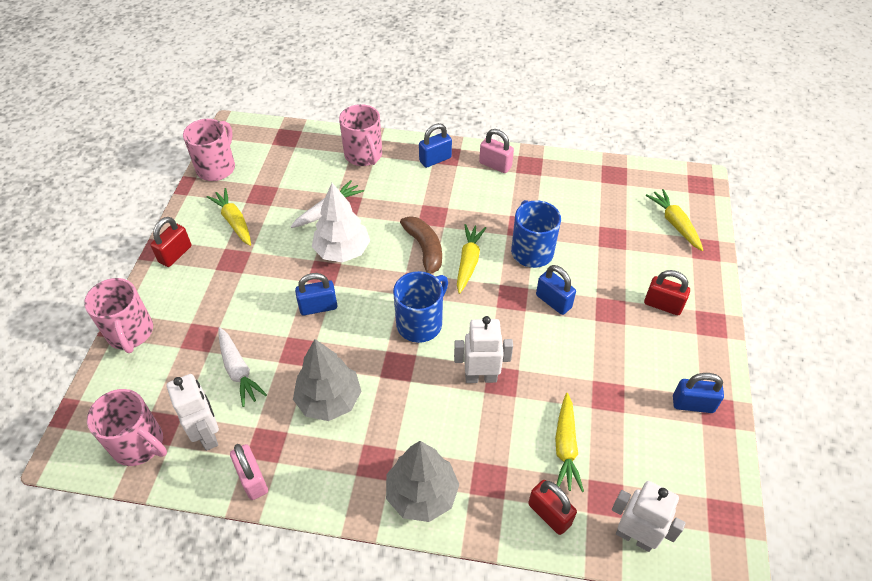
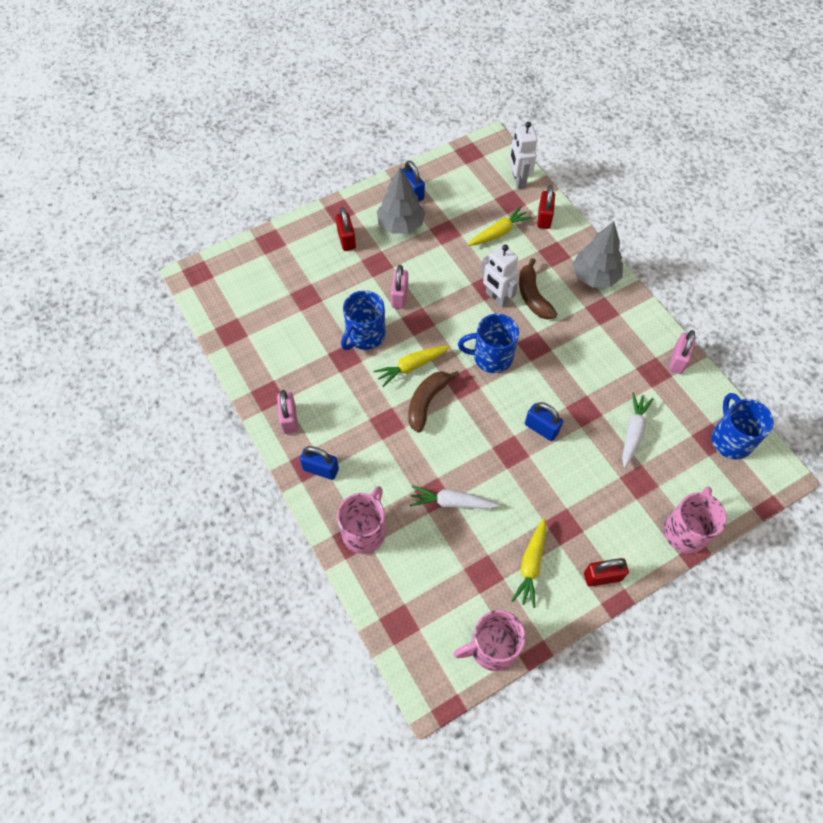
camera: 130 degrees left, 10 degrees up
pink mug [87,389,167,466] -> blue mug [712,393,774,460]
white robot [167,374,219,451] -> none
grey tree [293,339,362,421] -> grey tree moved to [377,167,425,234]
white tree [312,183,371,263] -> none
blue padlock [536,265,576,315] -> pink padlock [391,265,408,309]
yellow carrot [646,189,703,251] -> none
none -> brown banana [519,258,557,320]

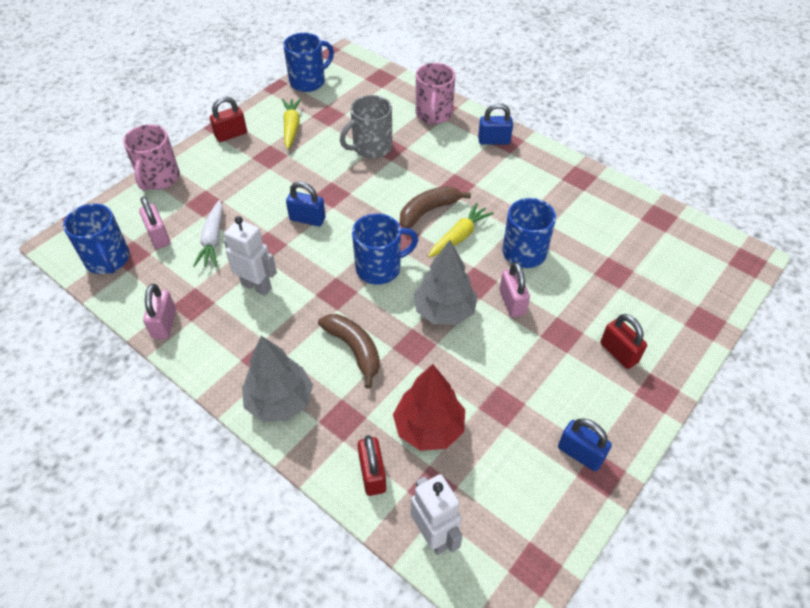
camera: 160 degrees right, 10 degrees down
pink padlock [277,390,298,434] -> pink padlock moved to [139,197,170,249]
grey tree [377,167,425,234] -> grey tree moved to [413,240,478,325]
brown banana [408,371,460,433] -> brown banana turned 135 degrees counterclockwise [400,186,471,229]
white carrot [410,485,499,509] -> grey mug [340,95,392,159]
pink mug [454,610,525,671] -> blue mug [283,33,334,92]
yellow carrot [468,206,532,246] -> red tree [393,364,465,451]
white robot [481,245,518,307] -> white robot moved to [224,216,277,296]

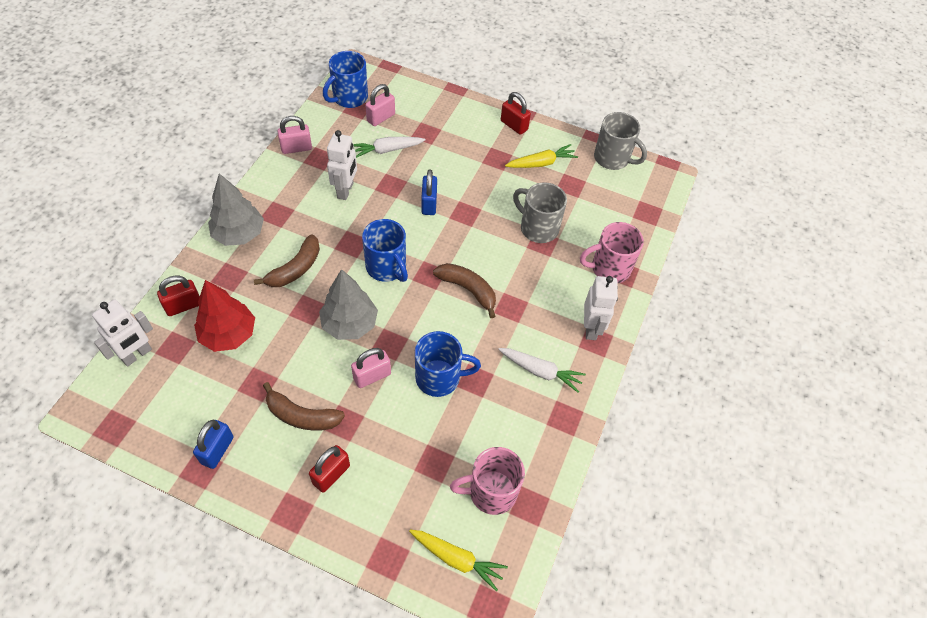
camera: 70 degrees right, 5 degrees up
pink mug [123,124,180,191] -> pink mug moved to [450,447,525,515]
blue mug [283,33,334,92] -> grey mug [594,112,647,170]
yellow carrot [428,203,494,258] -> yellow carrot moved to [409,530,508,592]
blue padlock [478,103,513,145] -> white robot [584,276,618,340]
none -> brown banana [263,382,345,431]
none -> white carrot [498,348,586,393]

